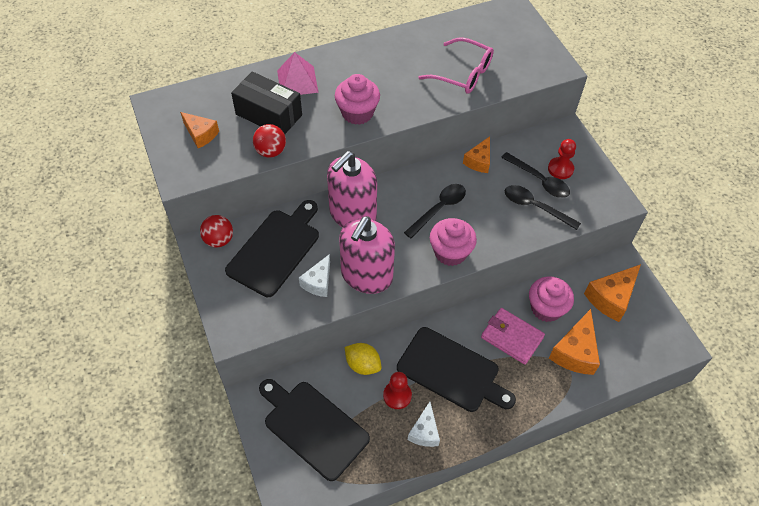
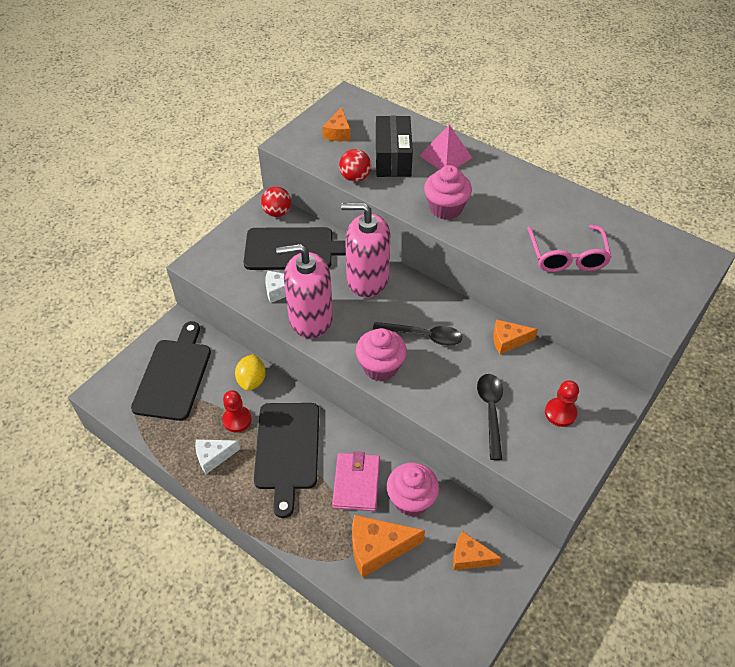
camera: 60 degrees right, 5 degrees down
black spoon [501,152,570,198] -> none
orange cheese [584,264,641,322] -> orange cheese [453,531,502,570], size x0.64

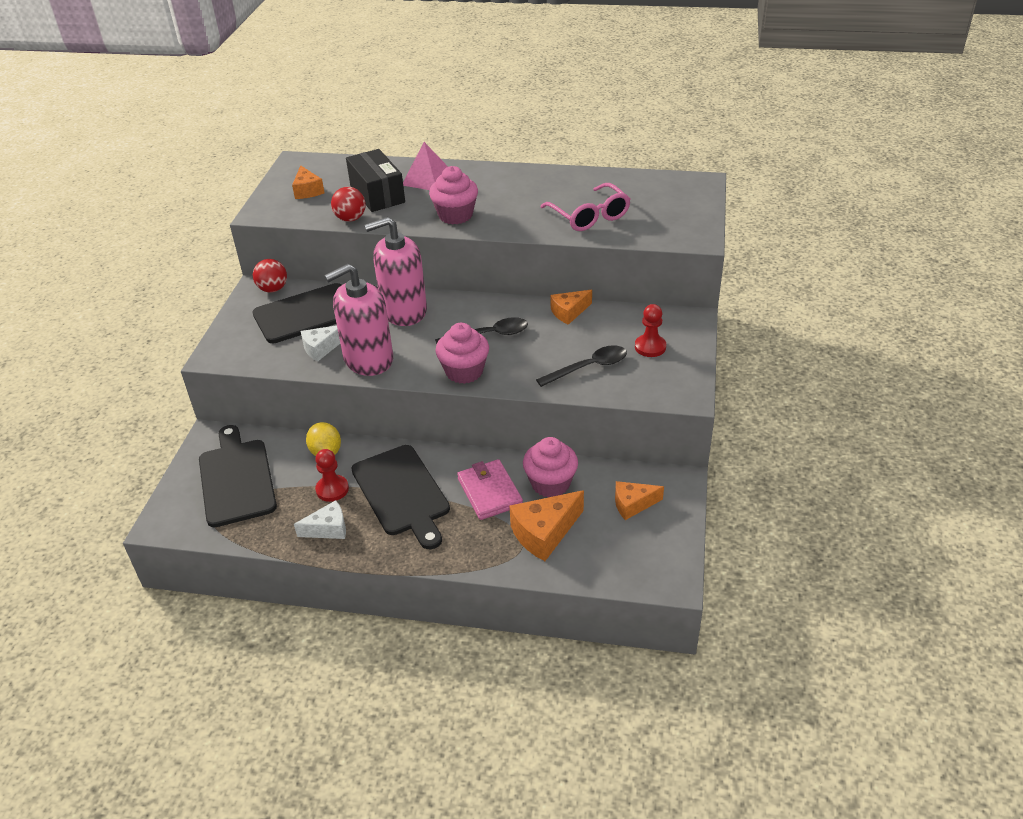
camera: 25 degrees left, 10 degrees down
white cheese [195,439,240,474] -> white cheese turned 150 degrees counterclockwise [294,500,346,539]
black spoon [477,374,503,460] -> black spoon turned 90 degrees clockwise [536,345,627,387]

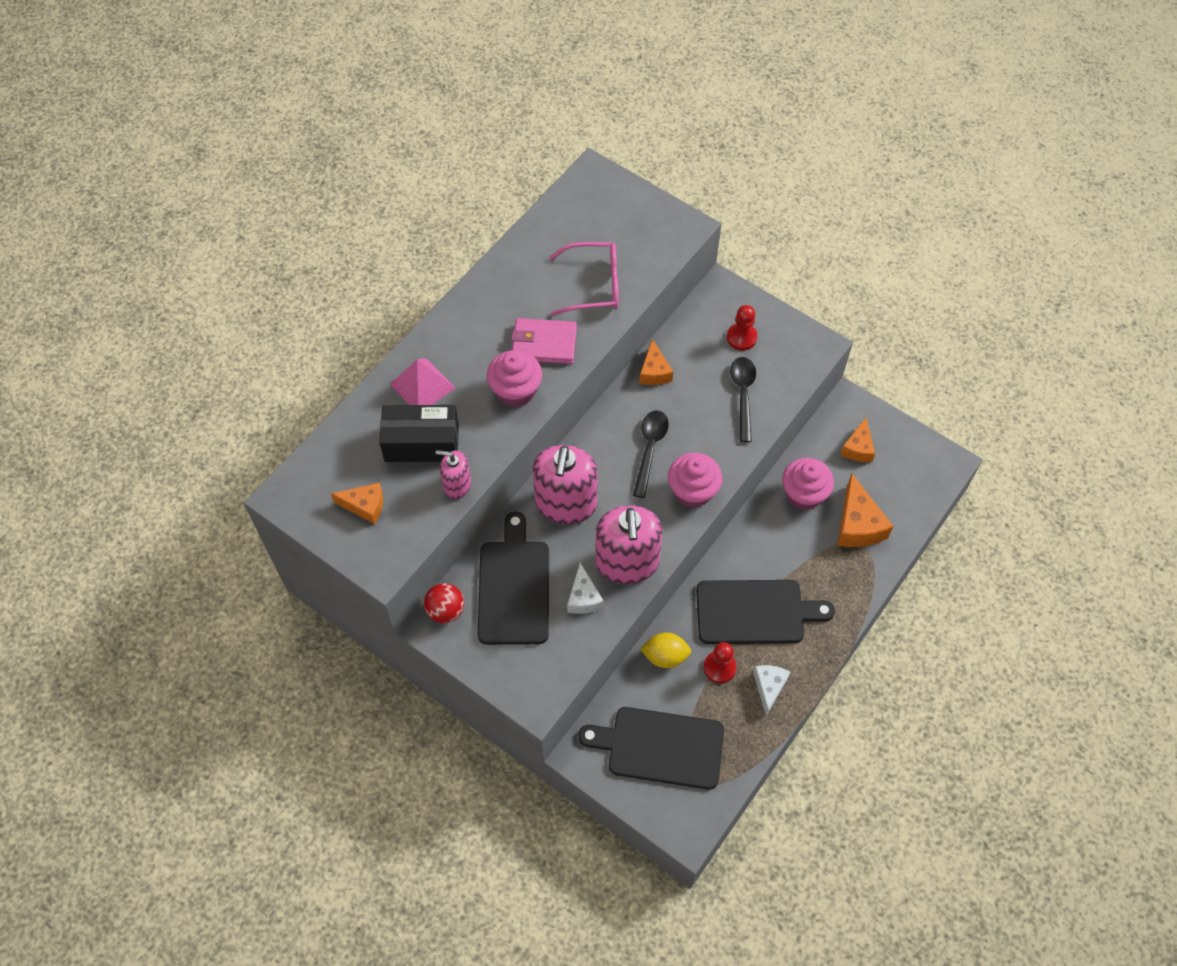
camera: 65 degrees left, 20 degrees up
red ball [331,187,366,221] -> pink soap dispenser [436,450,471,499]
pink wallet [457,459,523,520] -> pink wallet moved to [511,318,577,364]

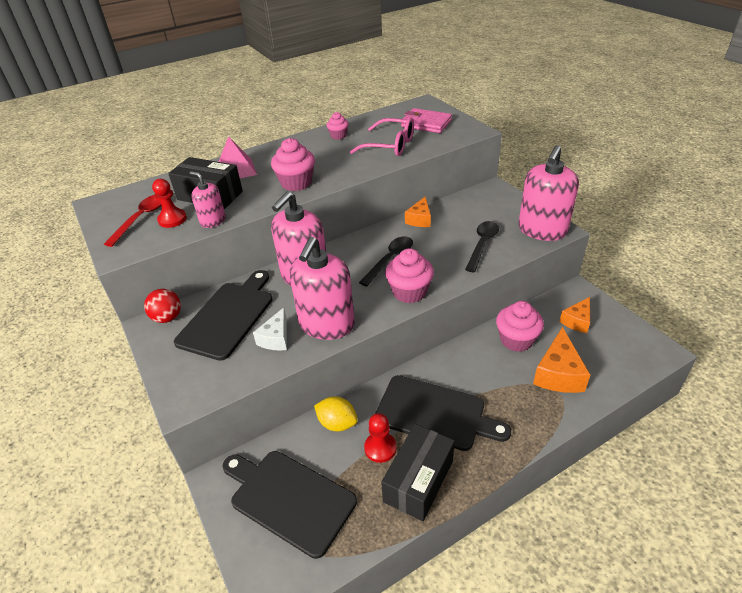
camera: 25 degrees right, 20 degrees down
orange cheese [331,483,383,524] -> red spoon [104,195,161,247]
pink wallet [511,318,577,364] -> pink wallet moved to [401,108,452,133]
red pawn [727,305,758,350] -> red pawn moved to [152,179,187,228]
white cheese [753,665,790,716] -> black box [381,424,455,522]
none -> pink cupcake [326,112,349,140]
none -> pink soap dispenser [518,145,579,241]

